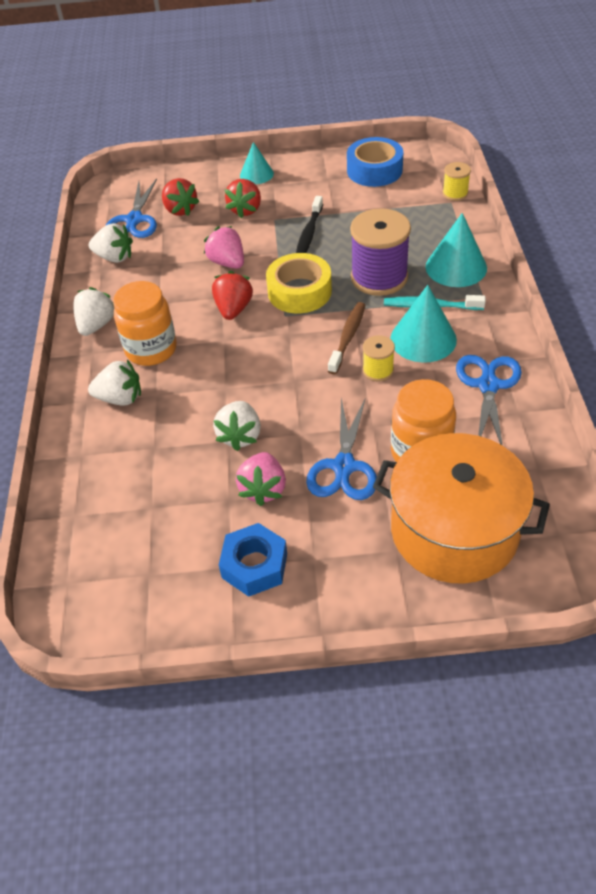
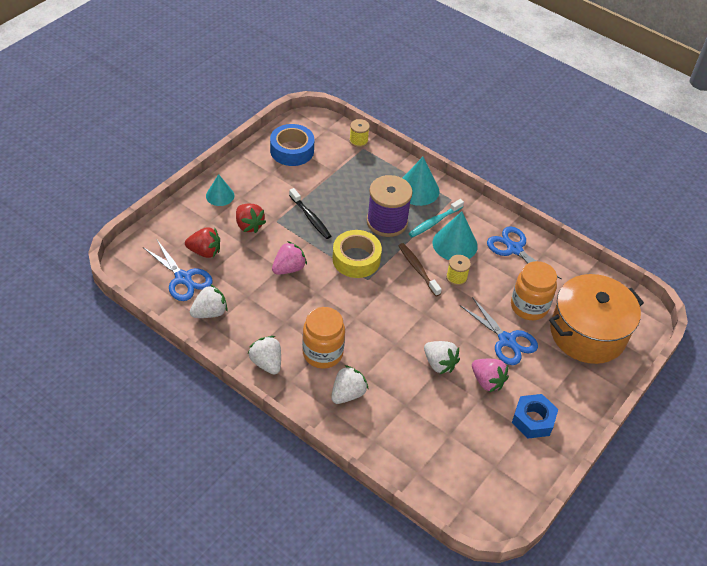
camera: 55 degrees left, 0 degrees up
pink strawberry [204,226,244,269] -> pink strawberry turned 135 degrees clockwise [272,241,307,275]
red strawberry [212,271,253,320] -> none

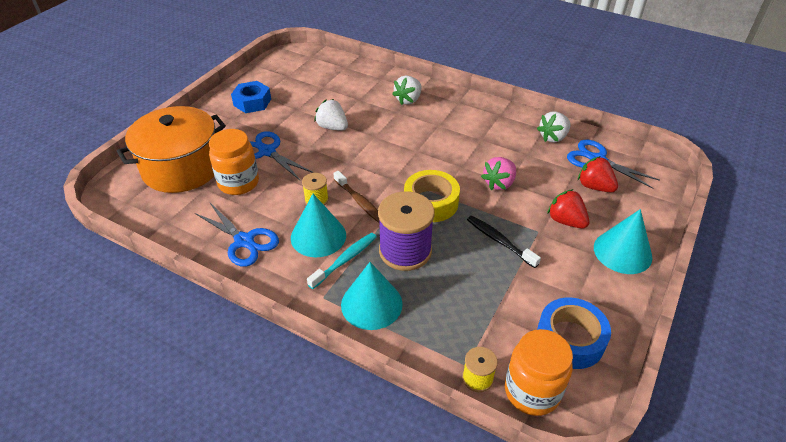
camera: 175 degrees right, 5 degrees down
red strawberry [185,227,220,258] -> red strawberry turned 45 degrees clockwise [578,156,618,192]
turquoise cone [206,174,234,206] -> turquoise cone [594,209,652,274], size x1.56
white strawberry [248,336,281,375] -> none
orange jar [302,307,345,369] -> orange jar moved to [505,329,573,416]
pink strawberry [472,359,509,392] -> none

